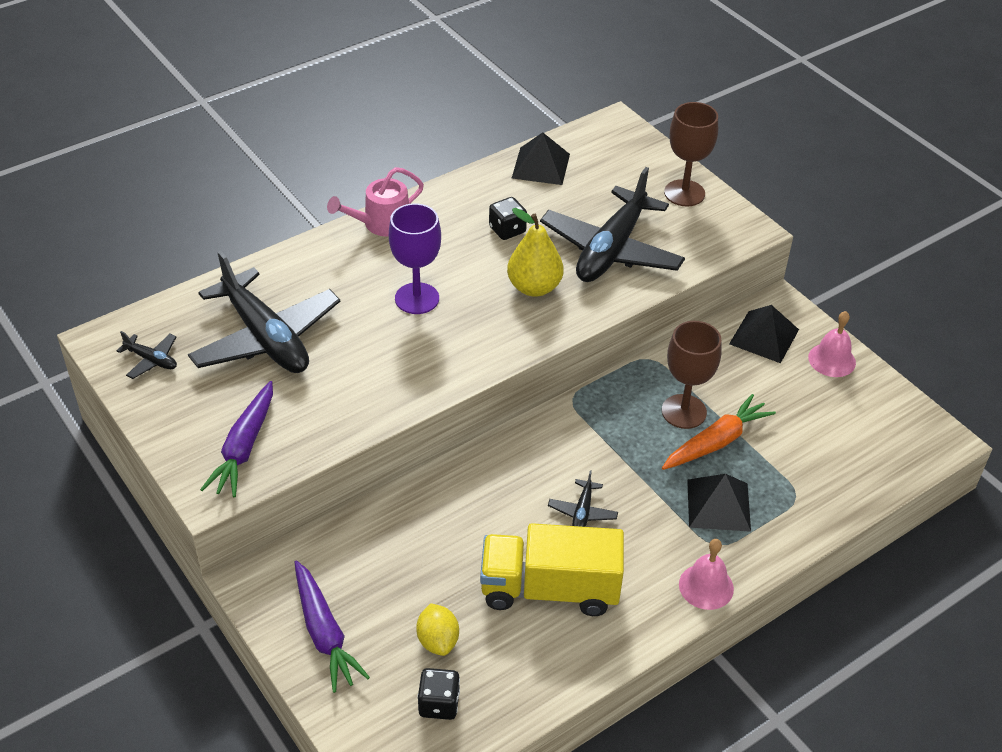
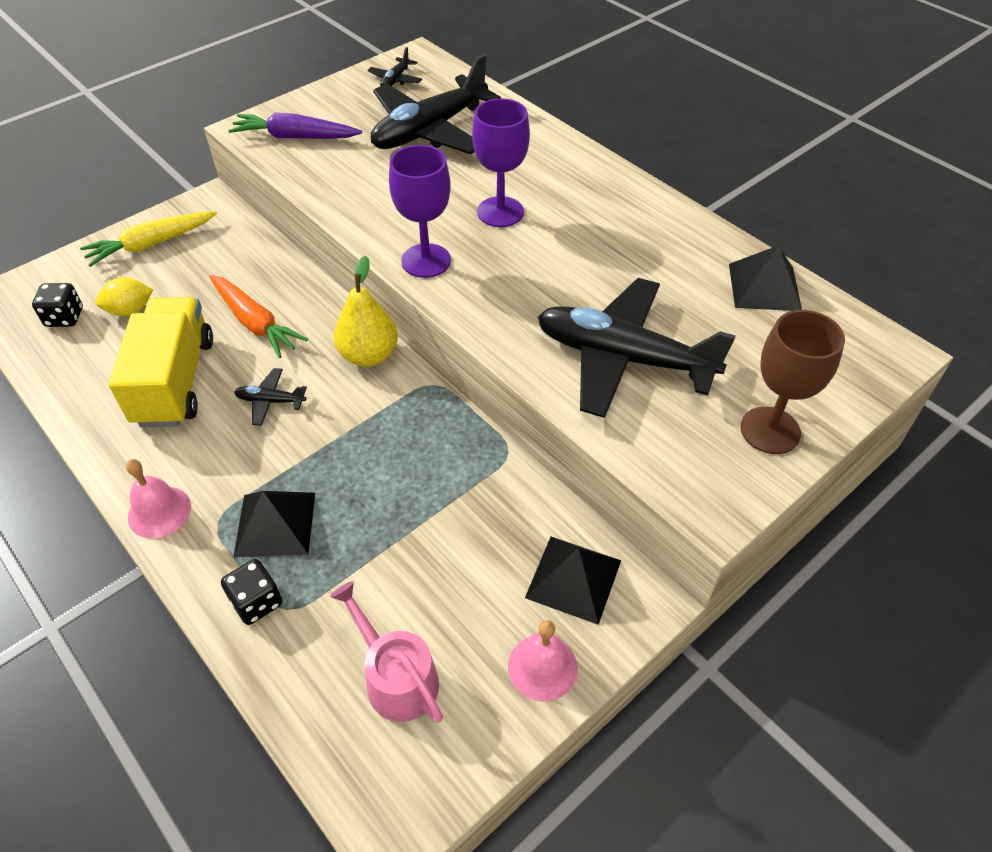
camera: 85 degrees right, 5 degrees up
purple carrot [294,561,370,693] -> yellow carrot [80,211,217,267]
pink watering can [327,167,424,237] -> pink watering can moved to [330,581,443,723]
black dice [489,197,527,240] -> black dice moved to [221,559,282,625]
yellow pear [507,208,563,297] -> yellow pear moved to [334,256,398,367]
brown goblet [662,321,722,429] -> none
orange carrot [662,394,776,470] -> orange carrot moved to [209,275,308,358]
none -> purple goblet [389,145,451,278]

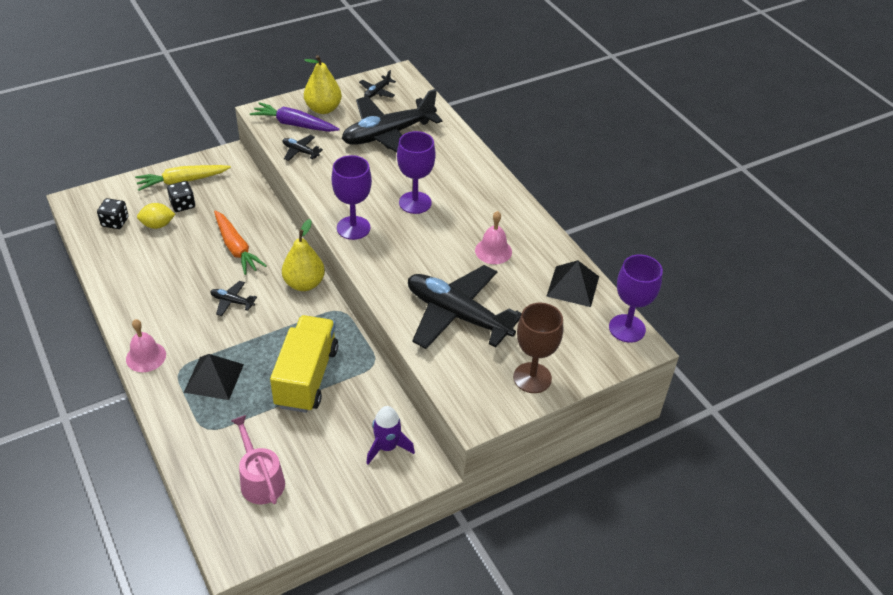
camera: 10 degrees right, 5 degrees down
yellow truck [109,297,213,427] -> yellow truck moved to [270,315,338,413]
black dice [221,559,282,625] -> black dice moved to [167,181,195,212]
pink bell [508,620,578,702] -> pink bell moved to [475,211,512,264]
black pyramid [525,537,621,625] -> purple rocket [366,406,415,464]
none -> black plane [282,135,323,161]
none -> yellow pear [304,55,342,114]
none -> purple goblet [609,255,663,343]

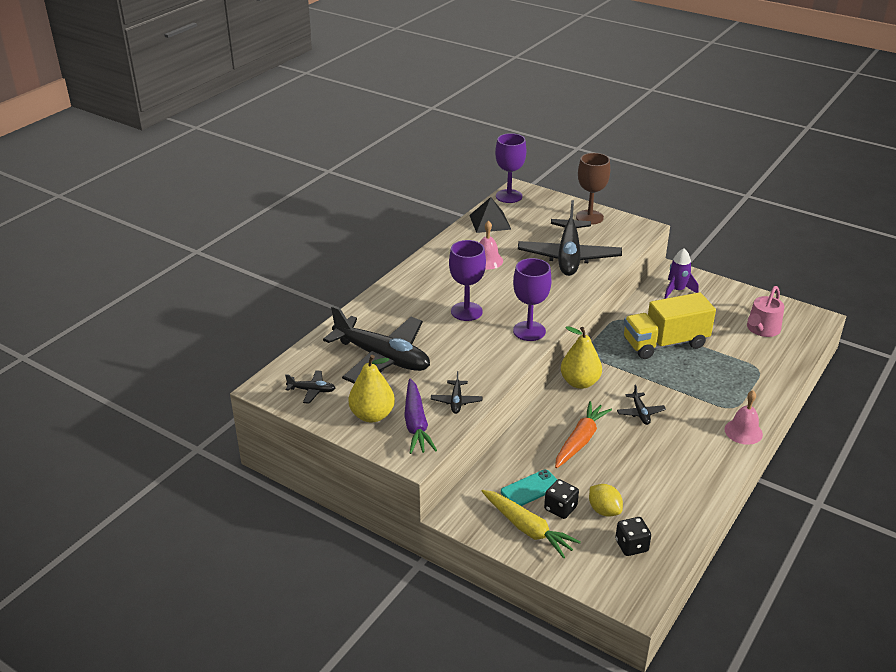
camera: 115 degrees left, 10 degrees down
black pyramid [184,354,244,400] -> none
none -> turquoise phone [501,470,557,506]

